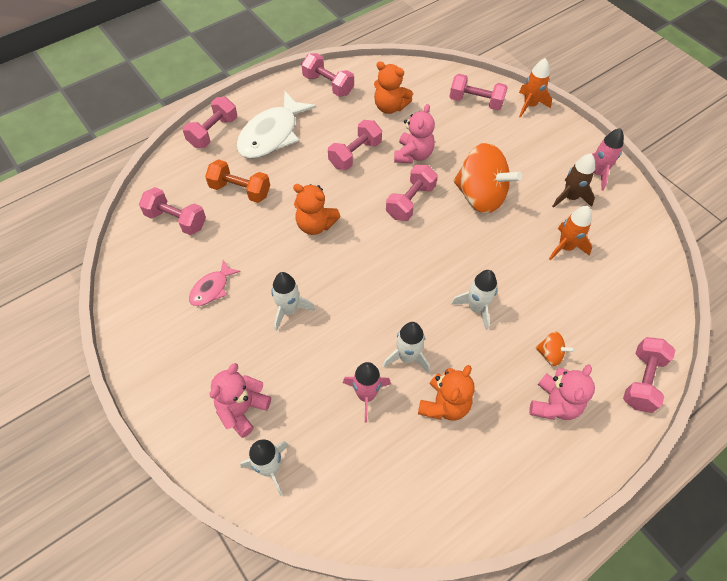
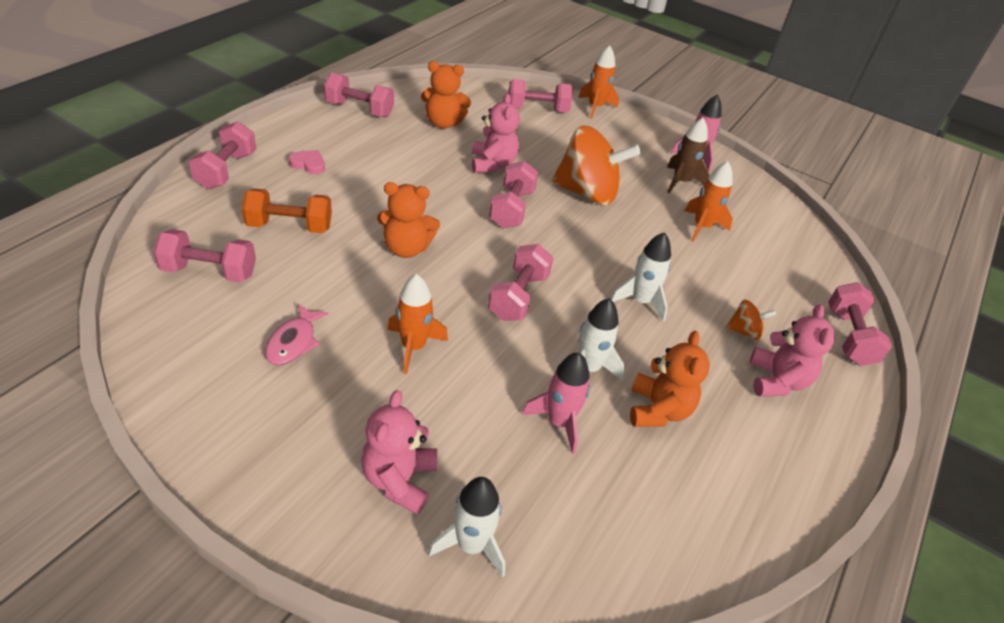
camera: 25 degrees left, 15 degrees down
white fish [236,91,316,159] -> pink heart [289,150,325,174]
white rocket [271,272,315,331] -> orange rocket [387,274,448,374]
pink dumbbell [328,120,382,170] -> pink dumbbell moved to [488,244,553,321]

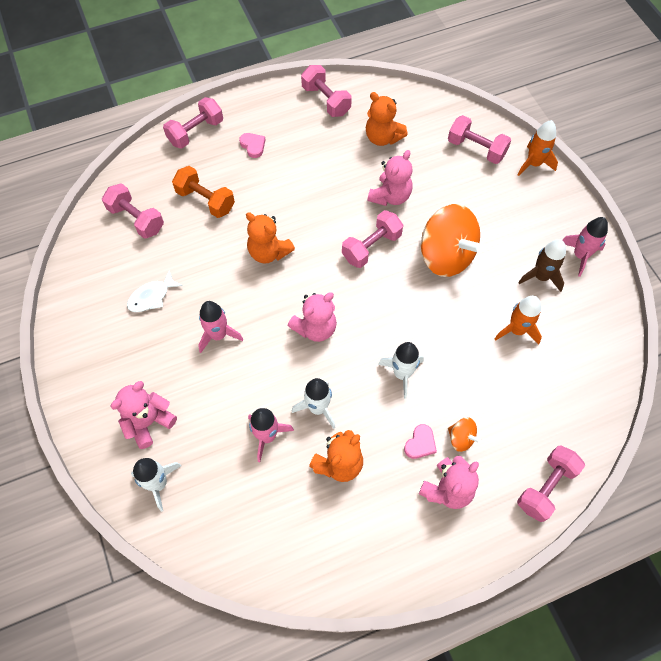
camera: 40 degrees right, 20 degrees up
pink fish [265,304,329,365] -> white fish [127,270,183,312]
orange rocket [387,274,448,374] -> pink rocket [198,301,243,353]
pink dumbbell [488,244,553,321] -> pink teddy bear [288,293,337,342]
none -> pink heart [404,424,437,459]

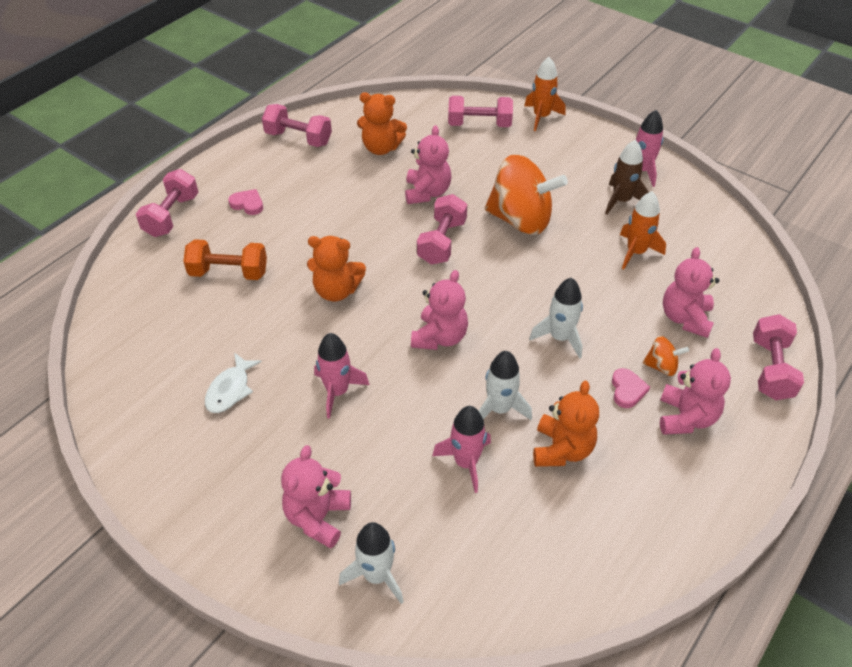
camera: 30 degrees left, 15 degrees down
pink dumbbell [102,183,164,239] -> none
none -> pink teddy bear [663,247,719,338]

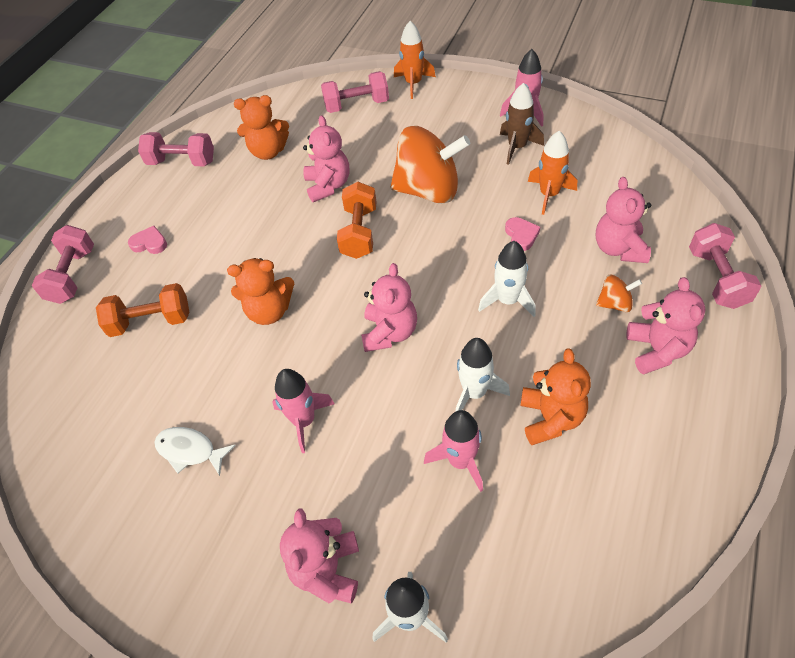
camera: 10 degrees left, 5 degrees up
white fish [205,353,262,413] -> white fish turned 105 degrees clockwise [154,427,236,476]
pink dumbbell [417,194,467,265] -> orange dumbbell [337,182,376,259]
pink heart [612,368,650,408] -> pink heart moved to [505,217,540,251]

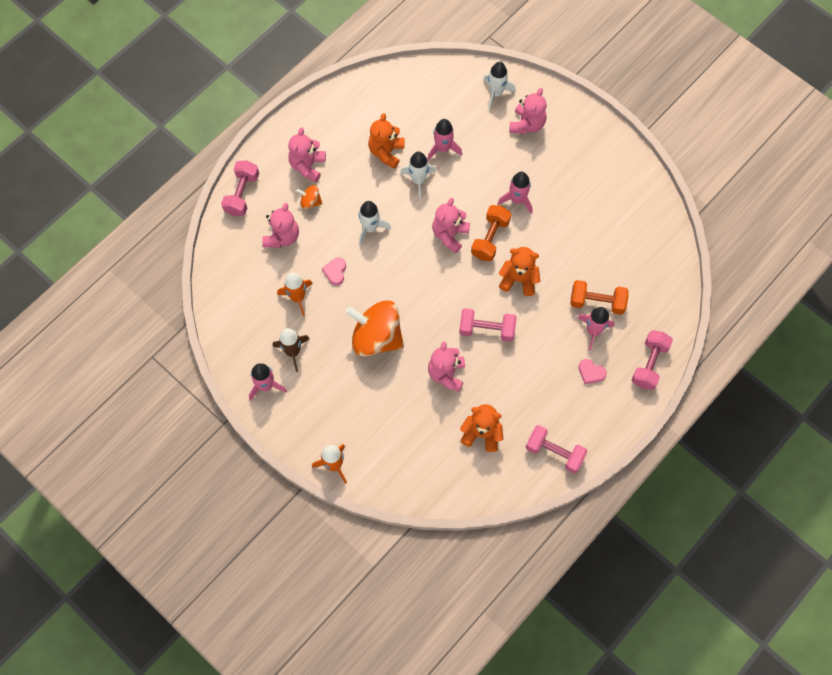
camera: 165 degrees left, 15 degrees up
white fish [154,427,236,476] -> none
pink dumbbell [321,71,389,113] -> pink dumbbell moved to [459,308,517,342]
orange dumbbell [337,182,376,259] -> orange dumbbell moved to [471,205,511,261]
none -> pink rocket [577,307,614,351]

